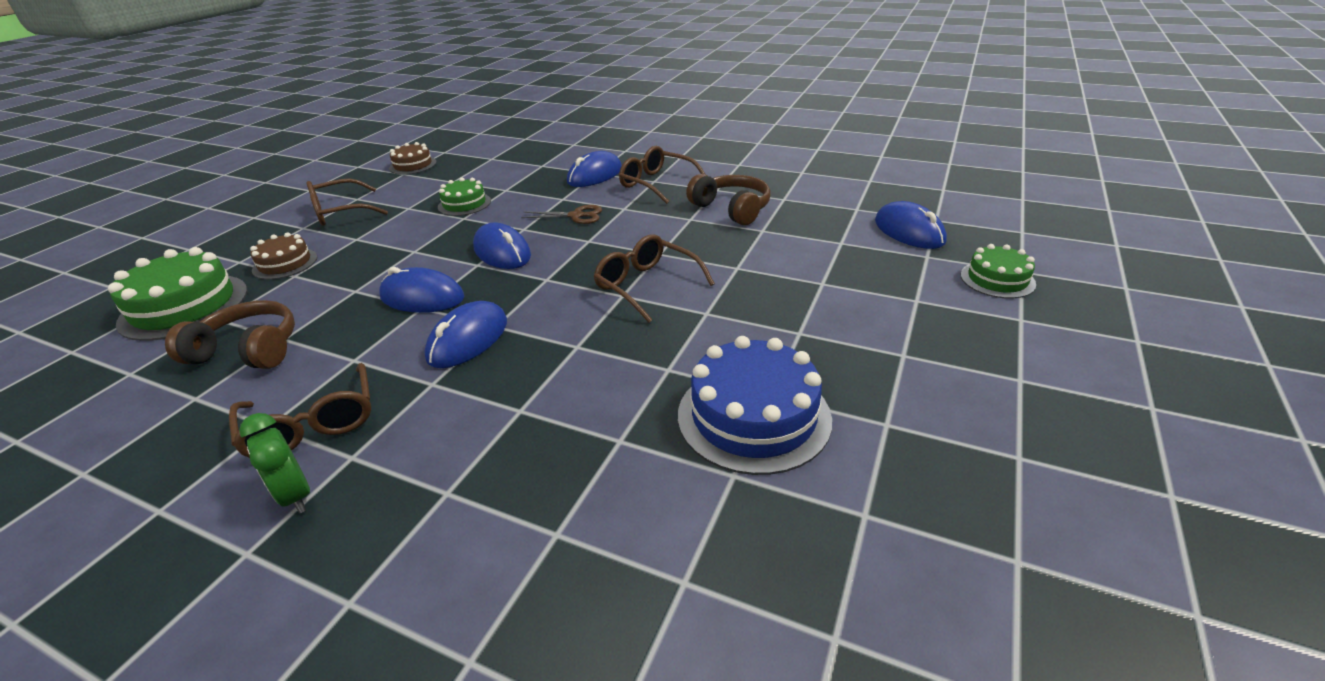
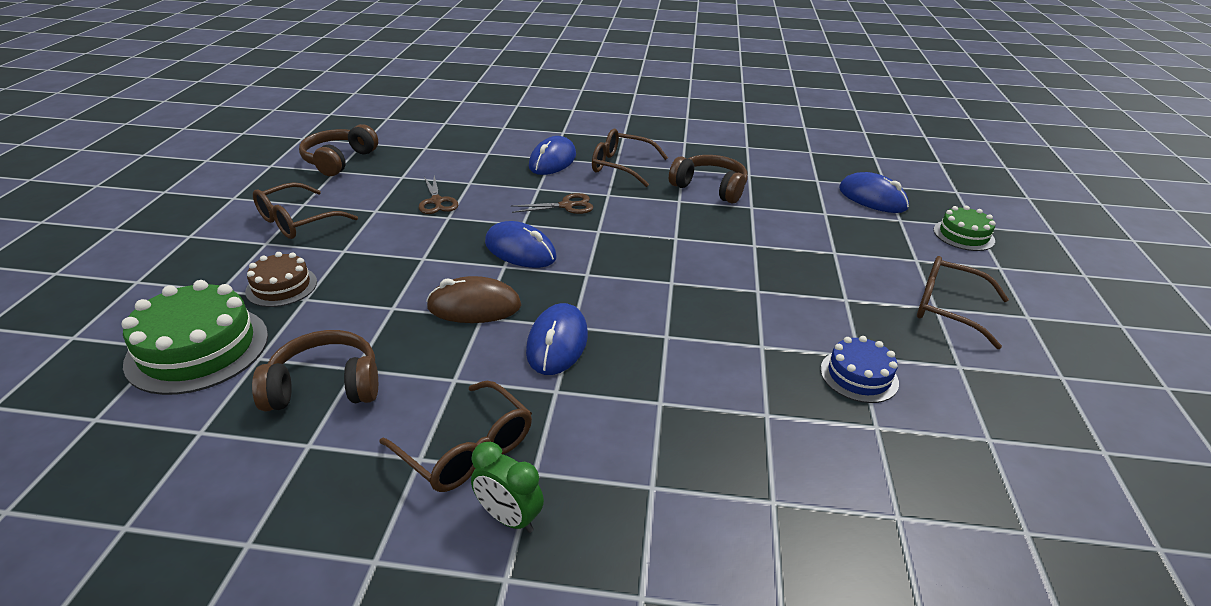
camera: 20 degrees left, 0 degrees up
blue mouse [379,267,465,313] -> brown mouse [426,276,521,323]
brown cake [389,142,437,175] -> brown headphones [299,124,378,176]
green cake [438,177,491,216] -> brown scissors [419,175,458,214]
brown glasses [594,234,715,323] -> brown glasses moved to [917,256,1009,349]
blue cake [678,336,832,475] -> blue cake [820,336,899,403], size x0.58

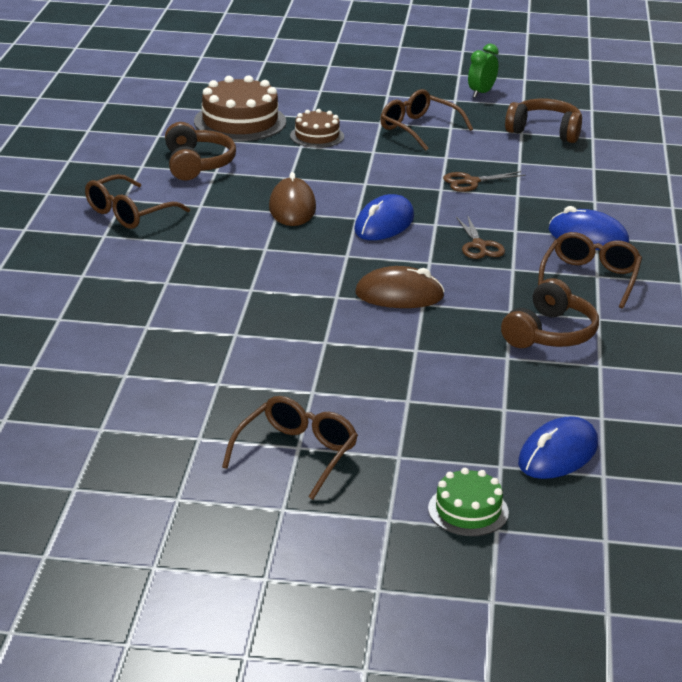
camera: 90 degrees right, 5 degrees down
green cake [122,280,268,395] -> brown cake [194,75,286,141]
green clock [471,442,544,533] -> green clock moved to [468,44,499,98]
blue mouse [526,303,588,375] -> none
blue cake [820,336,899,403] -> none
none -> brown mouse [355,266,445,308]

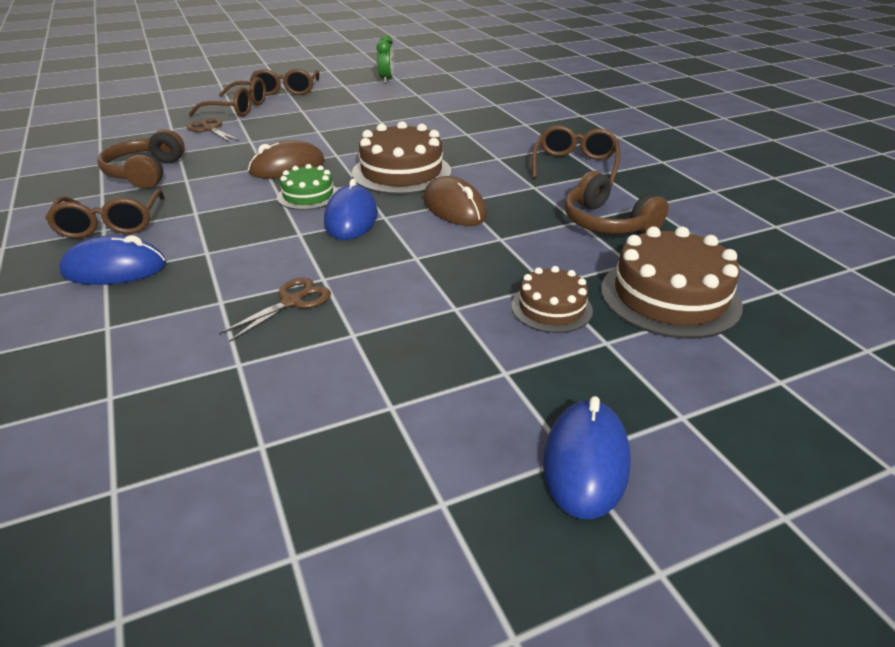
camera: 150 degrees right, 5 degrees up
brown glasses [380,89,473,151] -> brown glasses moved to [189,77,266,117]
green cake [428,468,509,536] -> green cake moved to [277,164,338,210]
brown scissors [456,215,505,259] -> brown scissors moved to [187,118,240,142]
green clock [468,44,499,98] -> green clock moved to [377,35,394,83]
brown headphones [505,99,582,143] -> none
blue mouse [518,416,598,479] -> blue mouse moved to [543,396,631,519]
none -> brown cake [352,121,451,194]

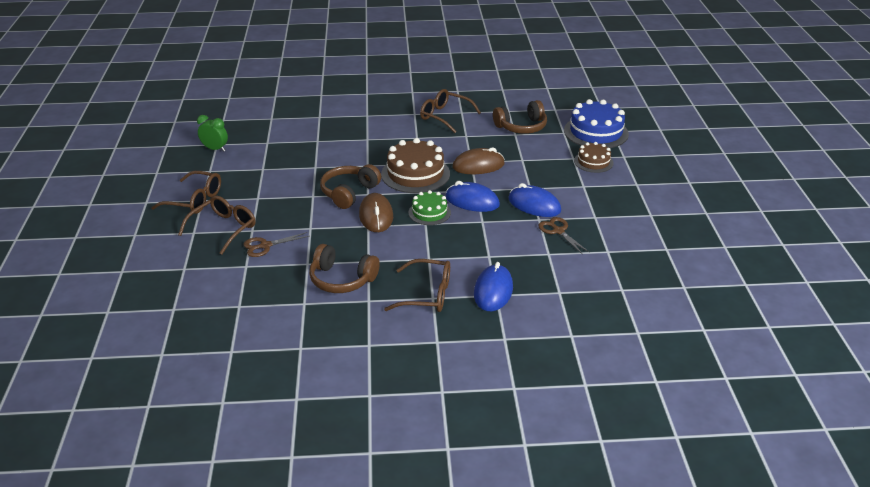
camera: 70 degrees left, 0 degrees up
blue mouse [543,396,631,519] -> blue mouse moved to [508,183,561,217]
brown cake [601,227,743,339] -> blue cake [564,99,629,148]
none -> brown headphones [320,164,381,209]

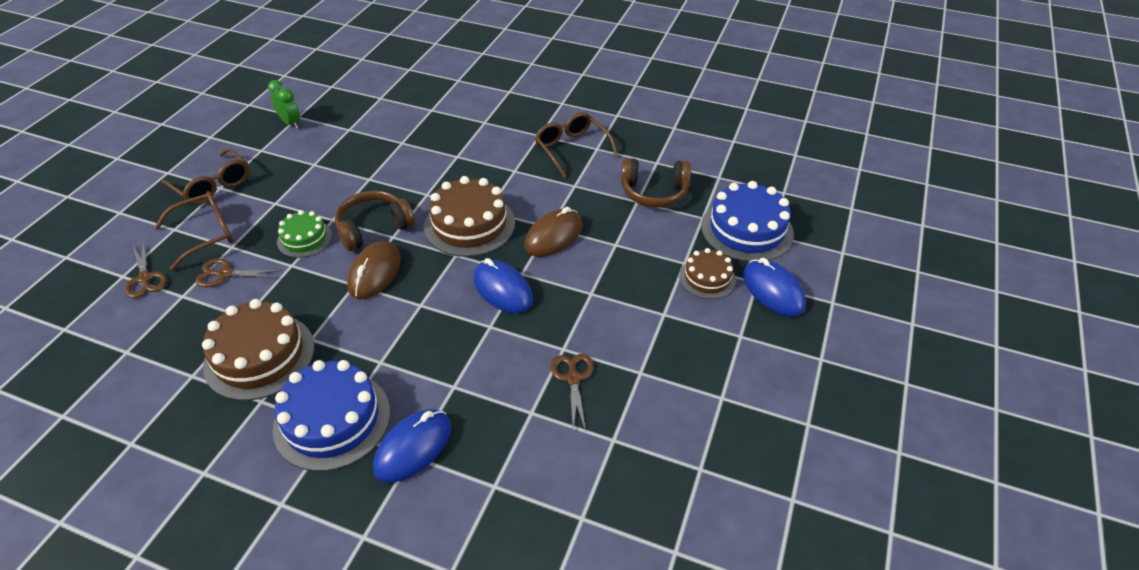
camera: 25 degrees right, 10 degrees up
brown headphones [309,244,380,293] -> brown cake [202,299,314,401]
brown glasses [384,259,450,312] -> blue cake [273,360,390,471]
green cake [408,190,451,225] -> green cake moved to [277,210,332,258]
brown mouse [453,147,505,174] -> brown mouse turned 60 degrees counterclockwise [524,207,582,257]
blue mouse [508,183,561,217] -> blue mouse moved to [743,258,806,316]
none -> brown scissors [125,241,167,298]

